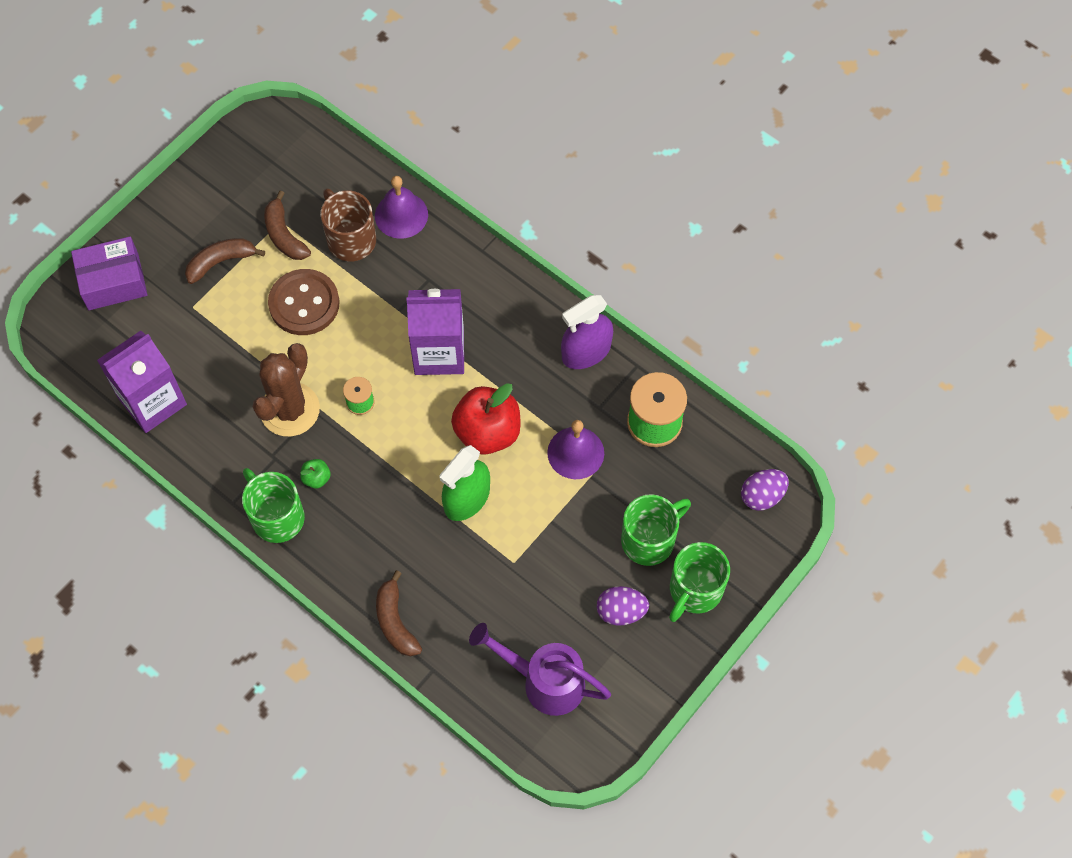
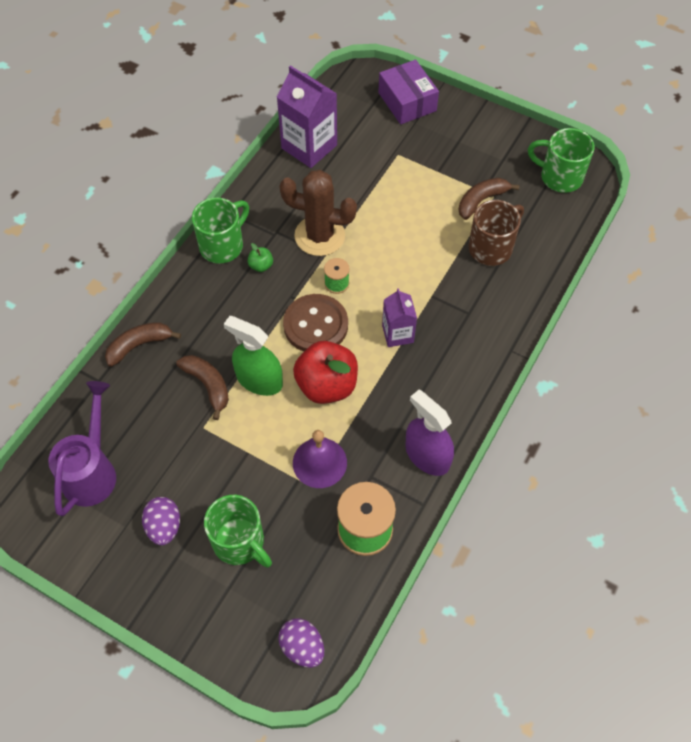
camera: 80 degrees right, 5 degrees down
brown banana [185,238,265,284] -> brown banana moved to [176,355,229,420]
brown button [268,269,340,335] -> brown button moved to [283,294,348,352]
purple bell [375,176,428,239] -> none
purple carton [406,289,464,375] -> purple carton [382,288,417,347], size x0.59
green mug [669,542,730,622] -> green mug moved to [528,128,595,193]

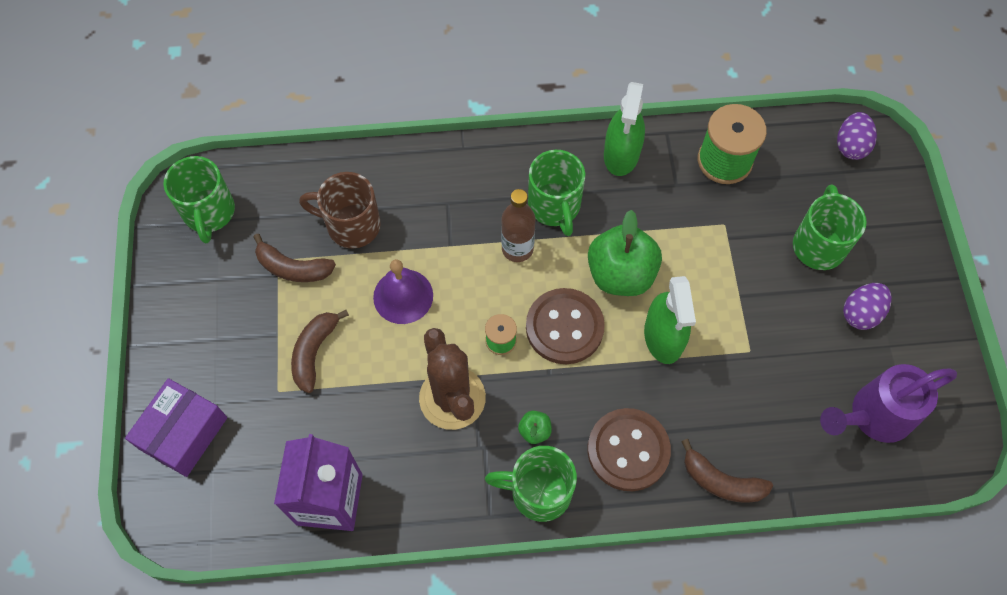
camera: 125 degrees left, 5 degrees up
brown banana [176,355,229,420] -> brown banana moved to [291,310,349,393]
red apple [293,341,358,404] -> green apple [588,210,662,296]
purple bell [293,430,347,488] -> purple bell moved to [373,259,433,324]
purple carton [382,288,417,347] -> brown bottle [501,189,535,262]
purple spray bottle [405,390,454,476] -> green spray bottle [604,82,645,176]
none -> green mug [528,150,585,236]
none -> brown button [587,408,671,491]

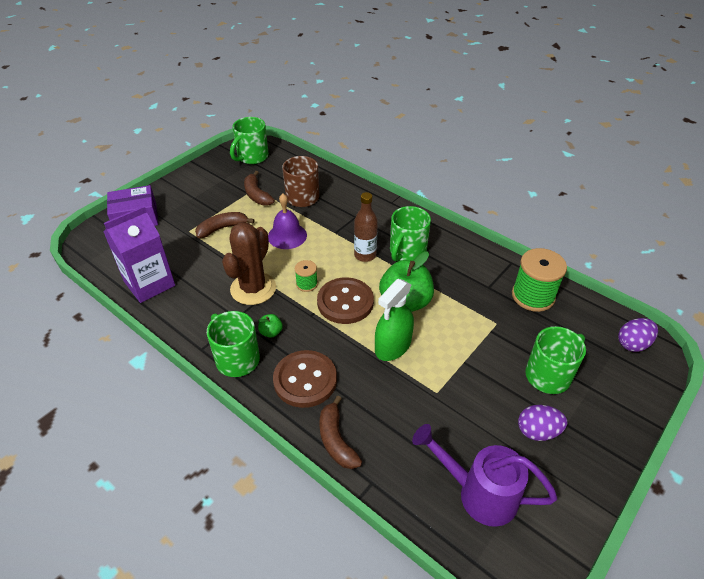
camera: 45 degrees right, 20 degrees down
green spray bottle [604,82,645,176] -> none

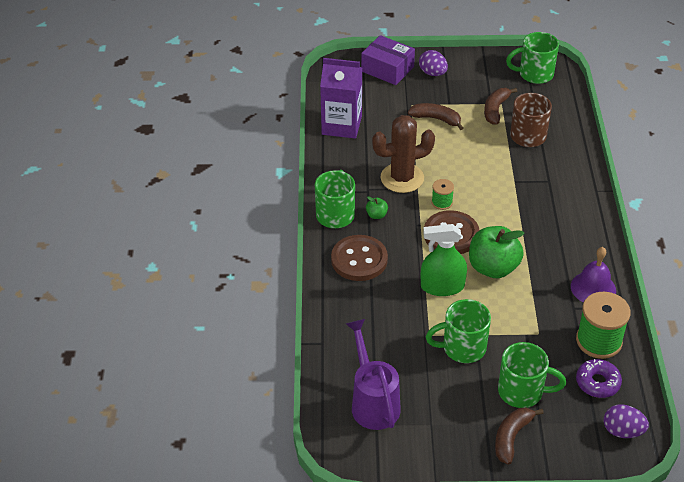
camera: 50 degrees right, 0 degrees up
purple bell [268,194,307,249] -> purple bell moved to [571,247,616,303]
brown banana [319,395,362,469] -> brown banana moved to [495,408,544,465]
brown bottle [354,192,378,262] -> none
green mug [390,206,431,262] -> green mug moved to [426,299,491,363]
purple egg [518,405,567,441] -> purple egg moved to [419,50,448,76]
none -> purple donut [576,359,622,398]

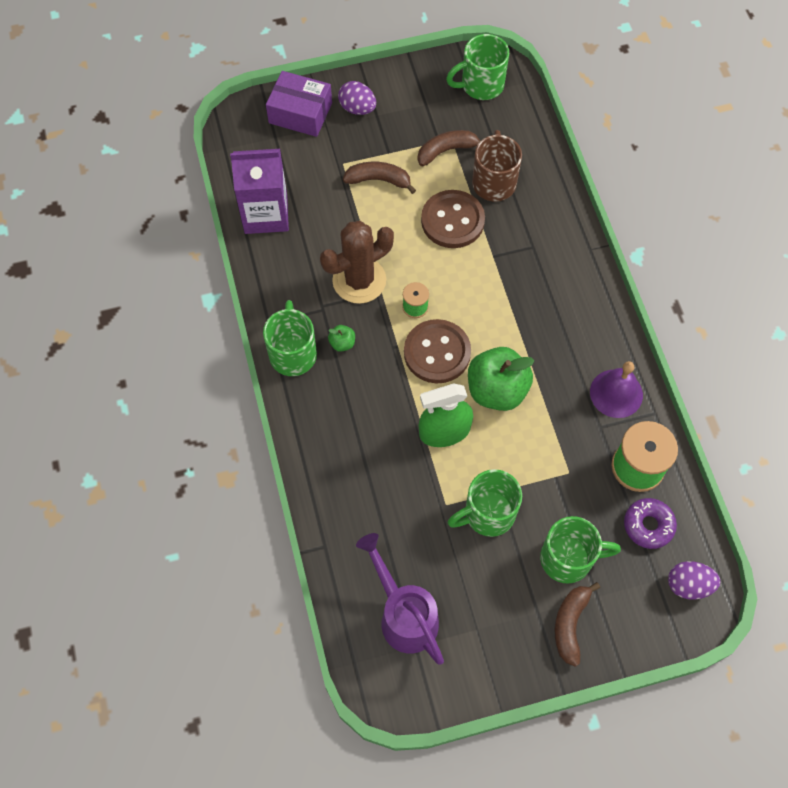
camera: 15 degrees left, 20 degrees up
brown button [331,235,388,281] -> brown button moved to [421,190,485,248]
brown banana [484,88,517,125] -> brown banana turned 60 degrees clockwise [417,130,480,166]

